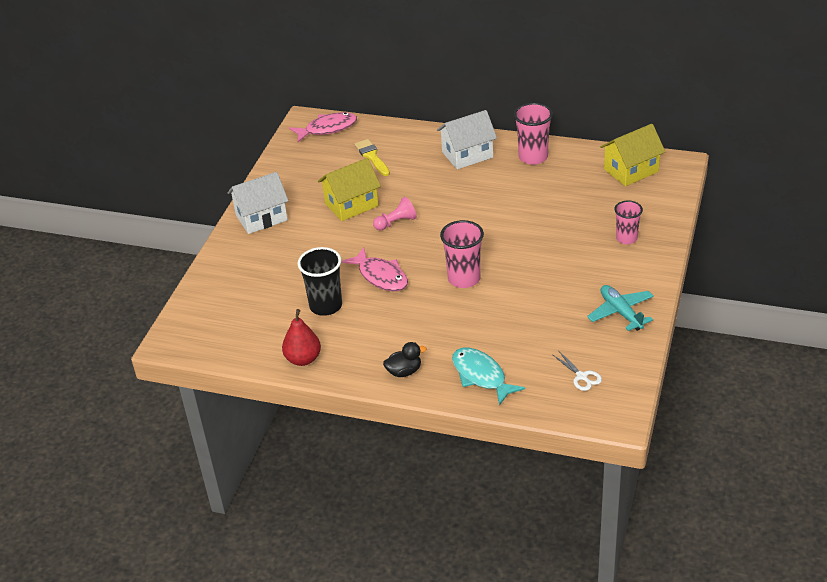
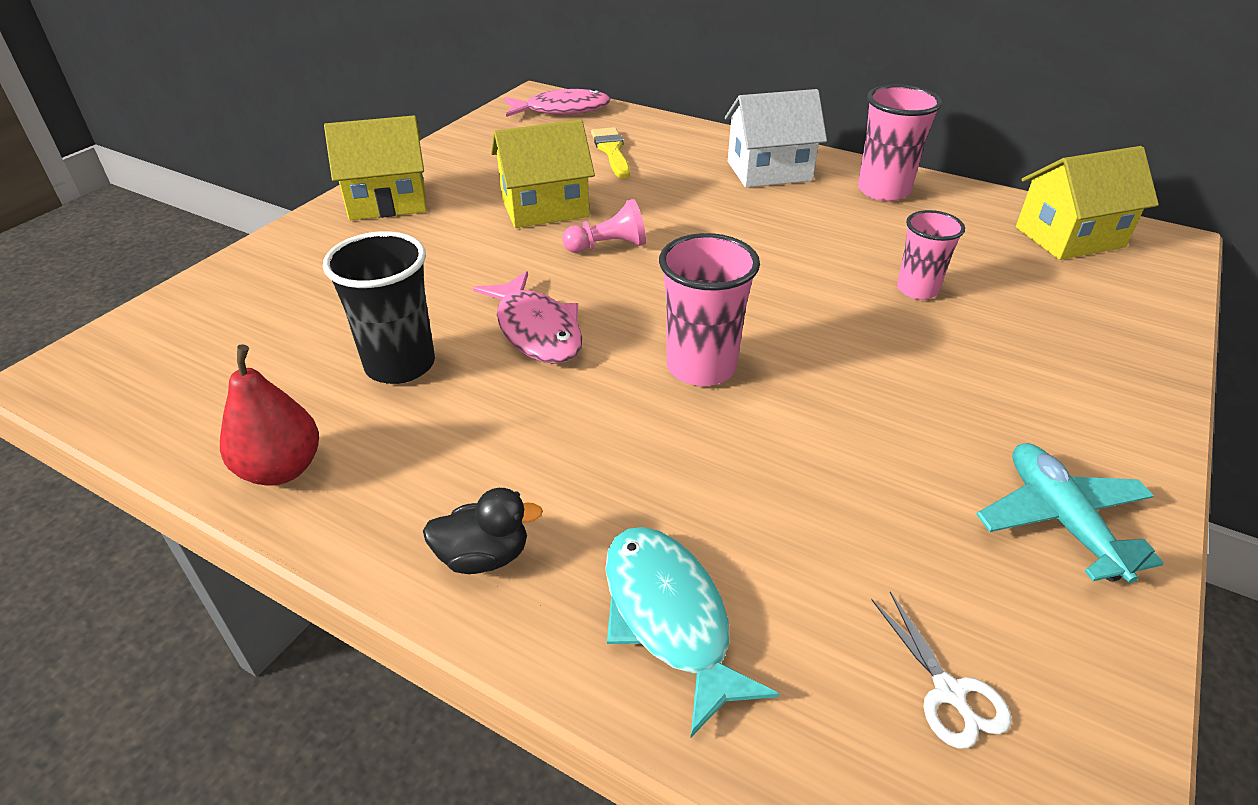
camera: 10 degrees right, 0 degrees up
white house [228,172,288,234] -> yellow house [324,115,427,220]
pink cup [614,201,643,244] -> pink cup moved to [897,210,965,300]

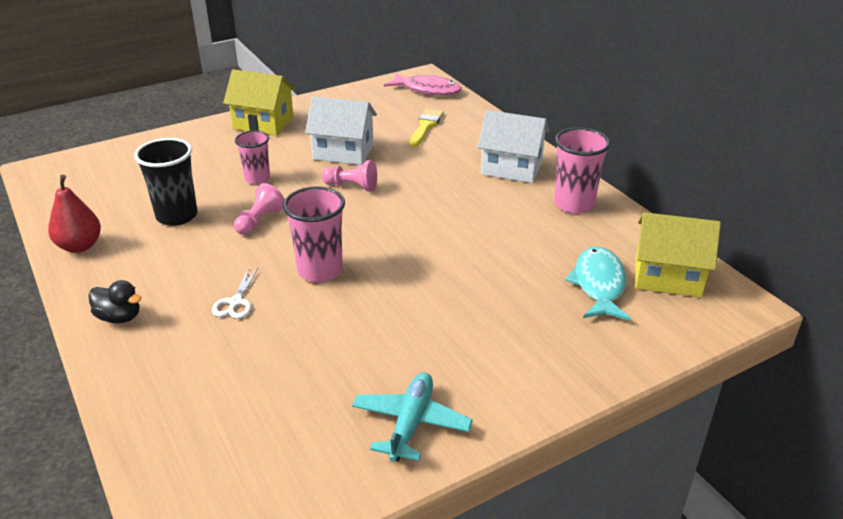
camera: 30 degrees right, 5 degrees down
pink fish [473,271,582,364] -> pink pawn [234,183,284,235]
yellow house [491,120,595,228] -> white house [305,97,377,165]
turquoise fish [605,527,779,737] -> turquoise fish moved to [565,247,631,321]
white scissors [871,591,1012,749] -> white scissors moved to [212,268,258,319]
pink cup [897,210,965,300] -> pink cup moved to [235,131,270,185]

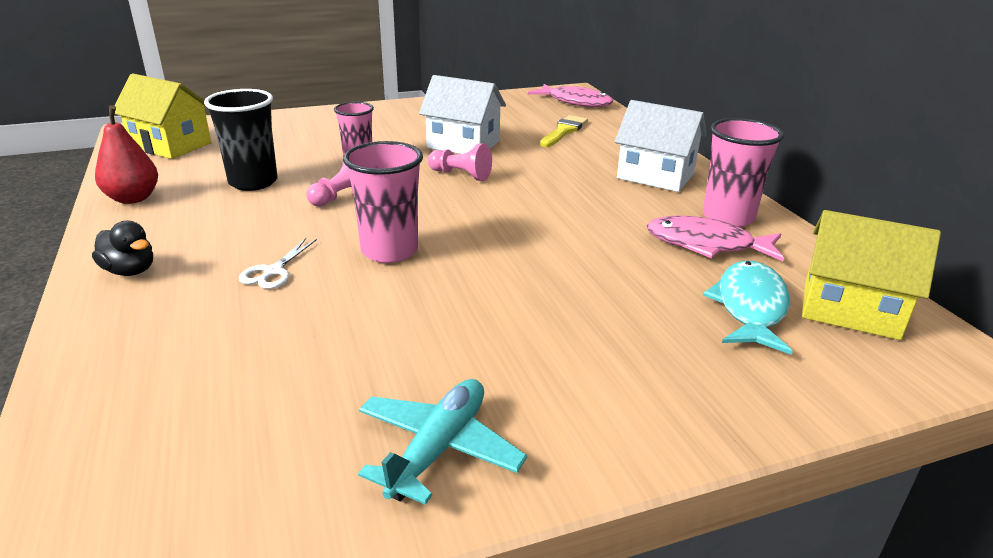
camera: 10 degrees right, 5 degrees down
yellow house [223,69,296,136] -> yellow house moved to [114,73,211,159]
none -> pink fish [647,216,784,262]

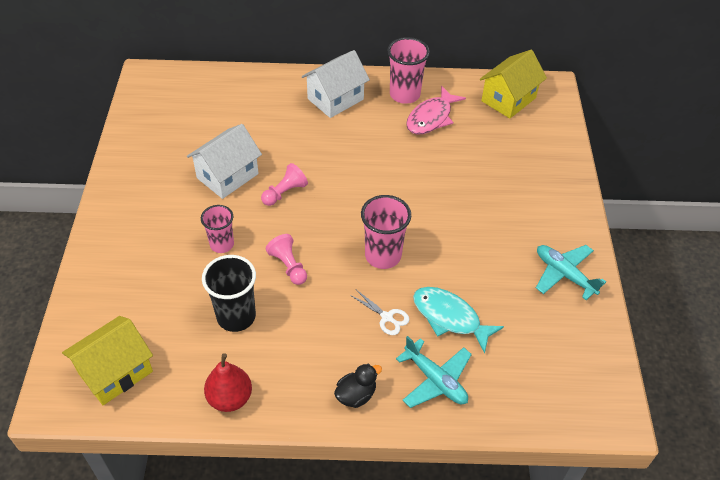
camera: 70 degrees left, 20 degrees up
pink fish [528,84,613,107] -> none
yellow brush [540,115,588,147] -> none
turquoise fish [703,261,793,355] -> turquoise fish moved to [413,287,504,353]
none -> turquoise plane [396,336,472,408]

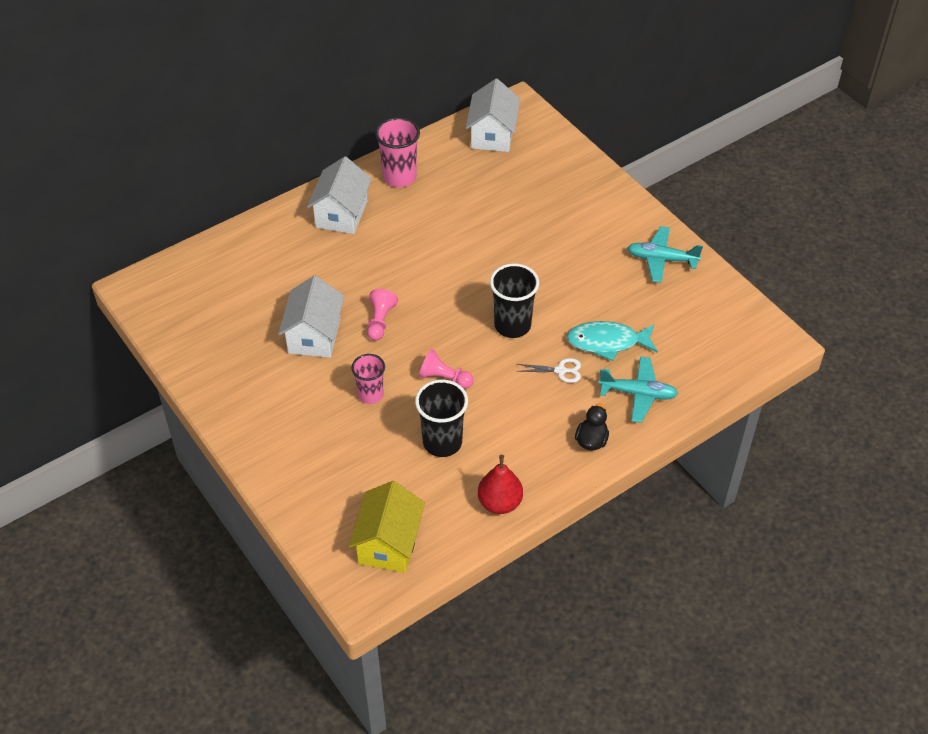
camera: 35 degrees left, 0 degrees up
pink cup [361,195,411,269] -> black cup [490,264,539,338]
pink fish [406,86,466,135] -> none
yellow house [480,50,547,118] -> white house [466,79,520,152]

